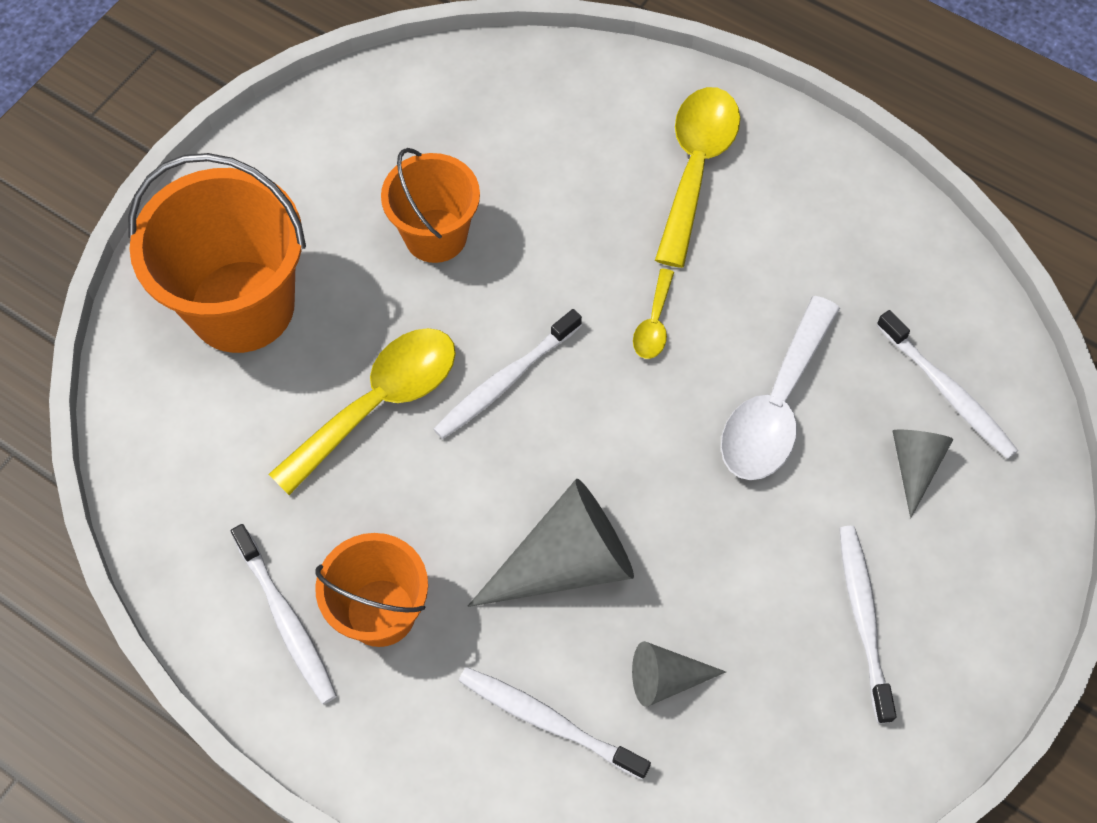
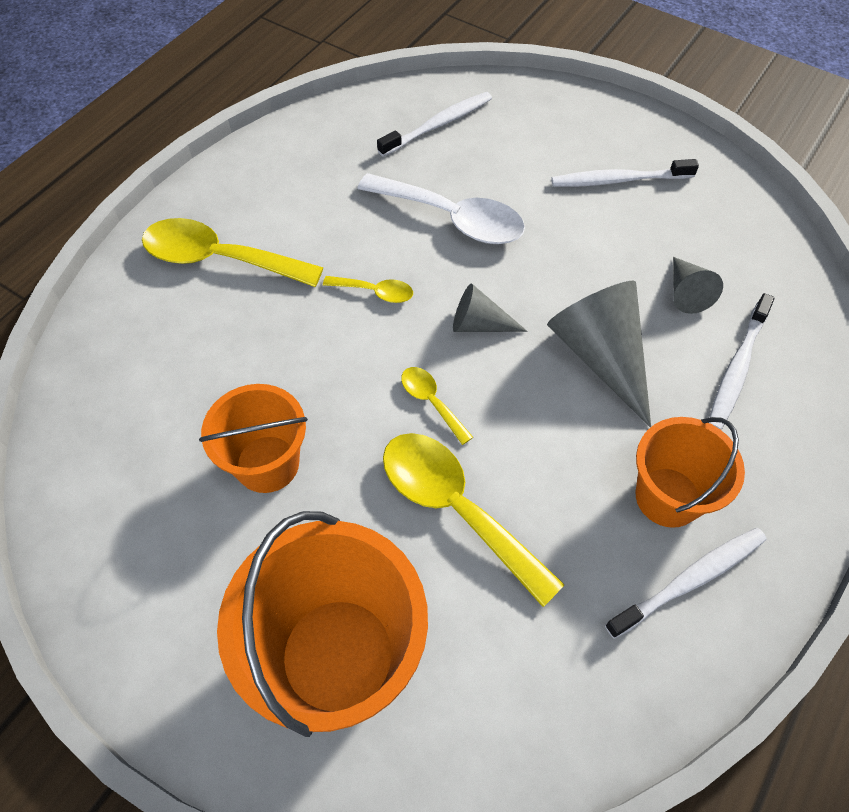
camera: 90 degrees left, 5 degrees down
white toothbrush [434,309,582,439] -> yellow spoon [401,367,473,445]
grey cone [893,430,953,518] -> grey cone moved to [453,284,528,332]

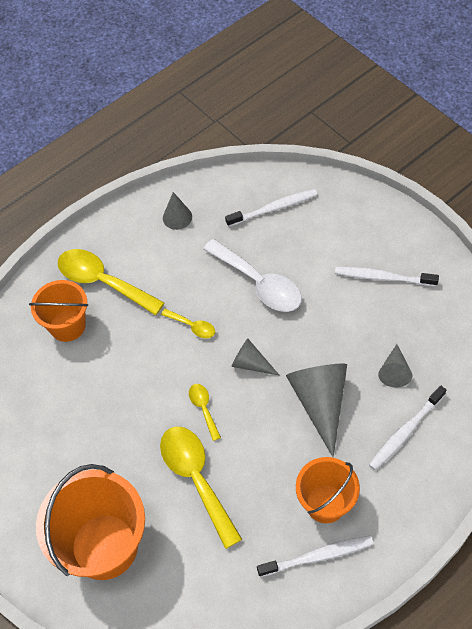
camera: 20 degrees right, 0 degrees up
orange bucket [199,384,308,493] -> orange bucket moved to [29,280,88,342]
none -> grey cone [163,192,192,230]

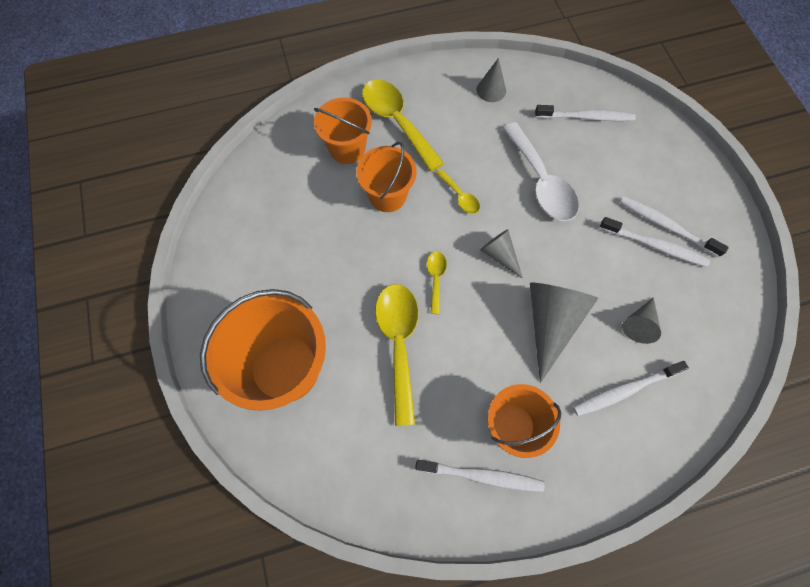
camera: 20 degrees right, 10 degrees up
none -> orange bucket [356,142,417,212]
none -> white toothbrush [600,217,710,267]

